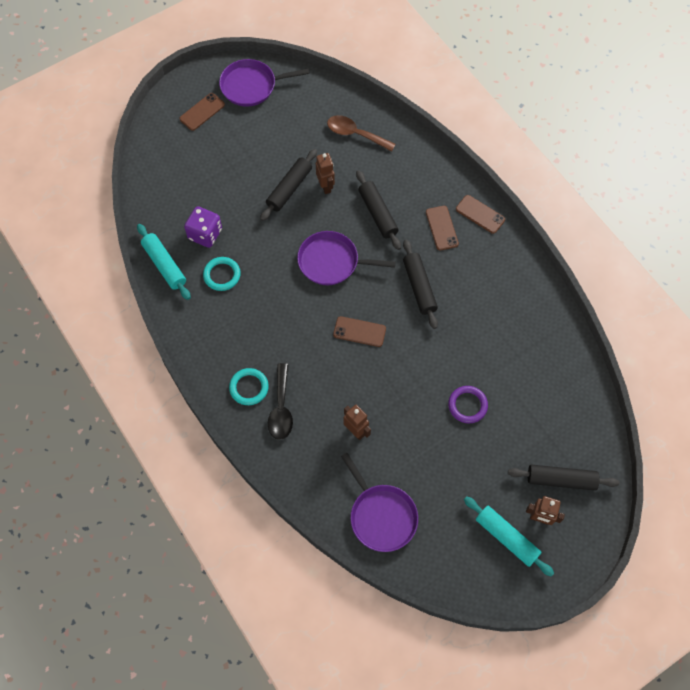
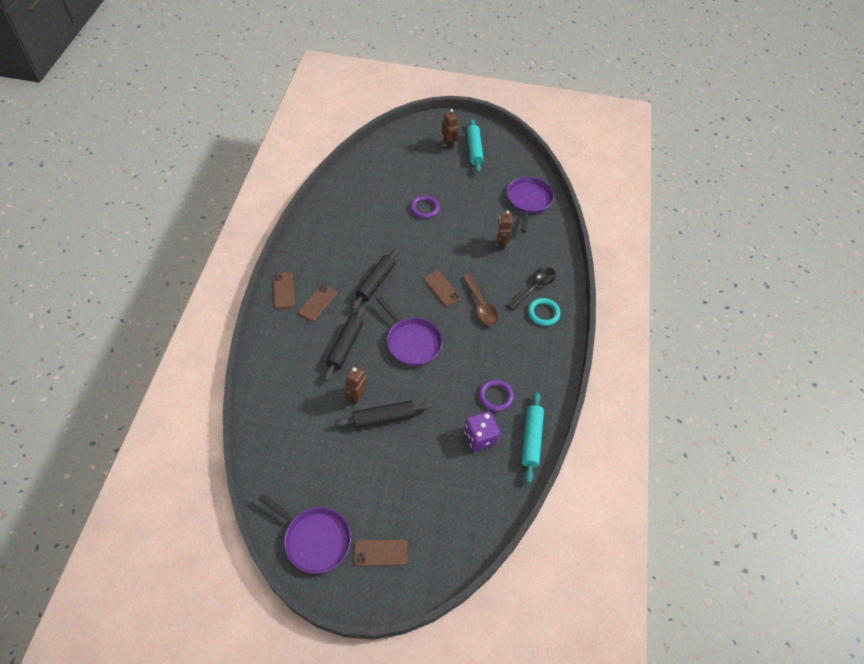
camera: 140 degrees left, 10 degrees down
turquoise ring [203,257,241,291] -> purple ring [479,379,514,411]
brown spoon [327,115,396,152] -> brown spoon moved to [462,274,498,325]
black rolling pin [508,464,619,491] -> none

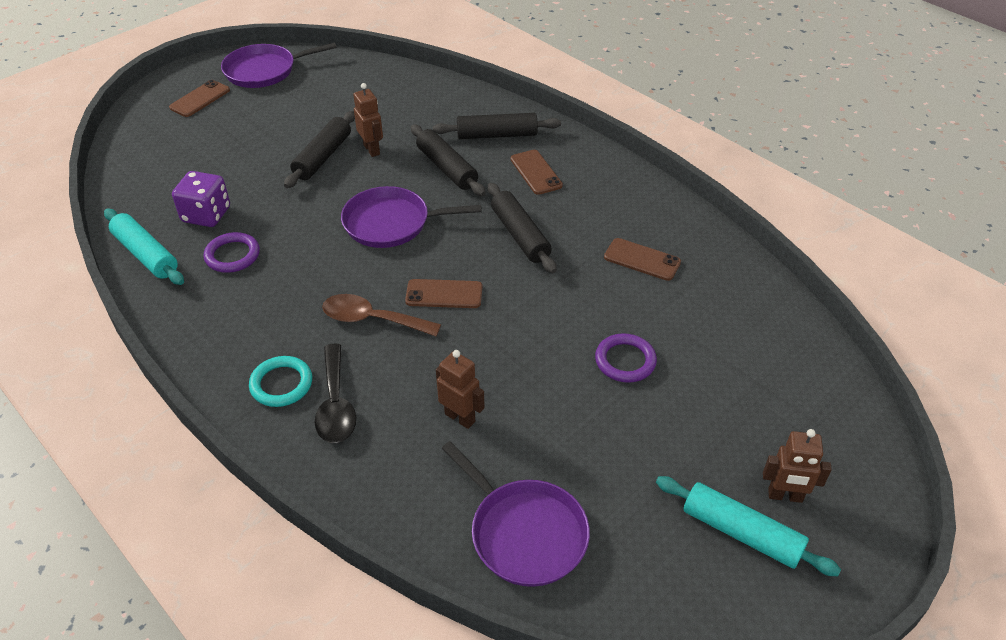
camera: 130 degrees right, 10 degrees down
brown phone [273,272,295,309] -> brown phone moved to [604,238,681,281]
none -> black rolling pin [433,113,561,139]

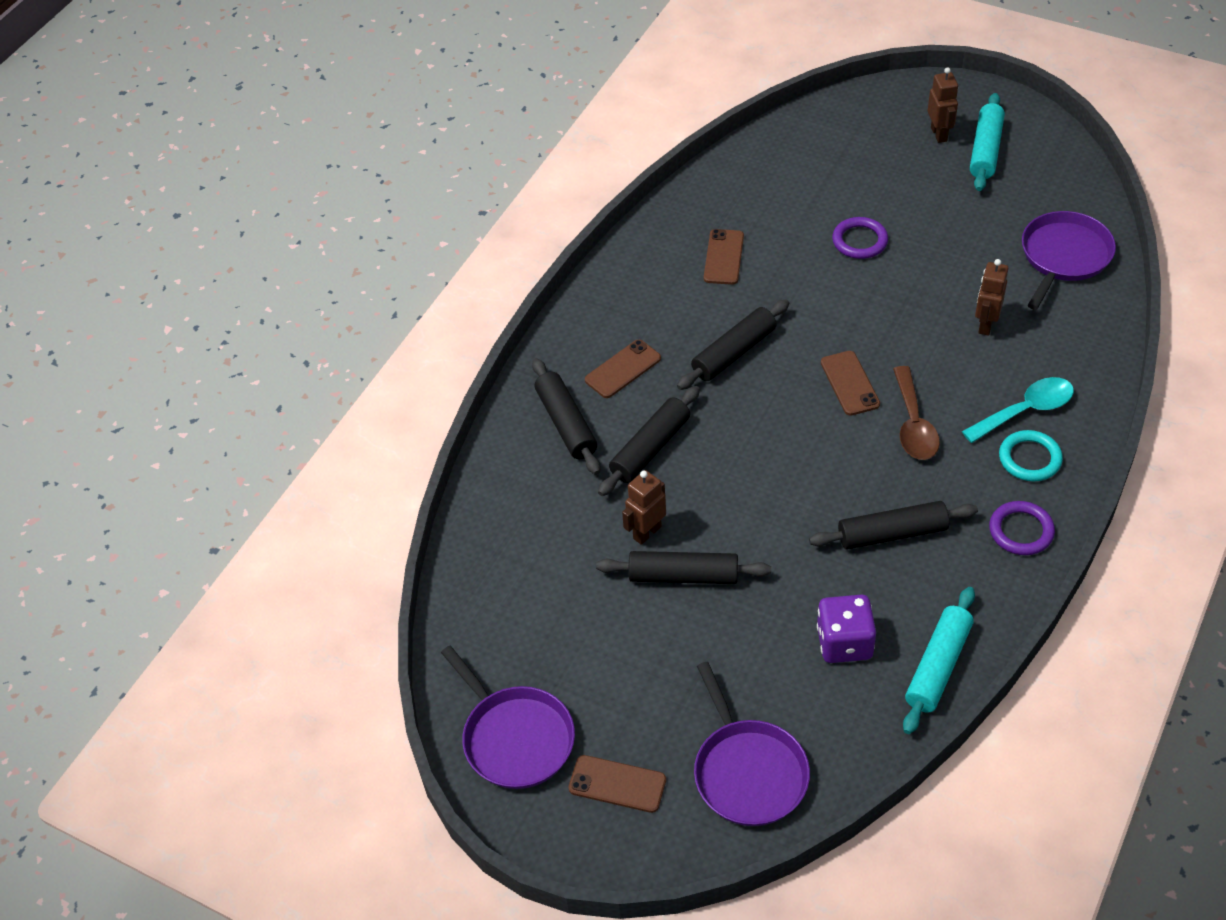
camera: 105 degrees left, 5 degrees up
purple ring [203,232,260,273] -> purple ring moved to [989,501,1055,555]
black spoon [315,344,356,443] -> turquoise spoon [962,377,1074,443]
purple pan [341,186,482,248] -> purple pan moved to [694,662,810,826]
none -> black rolling pin [809,501,978,550]

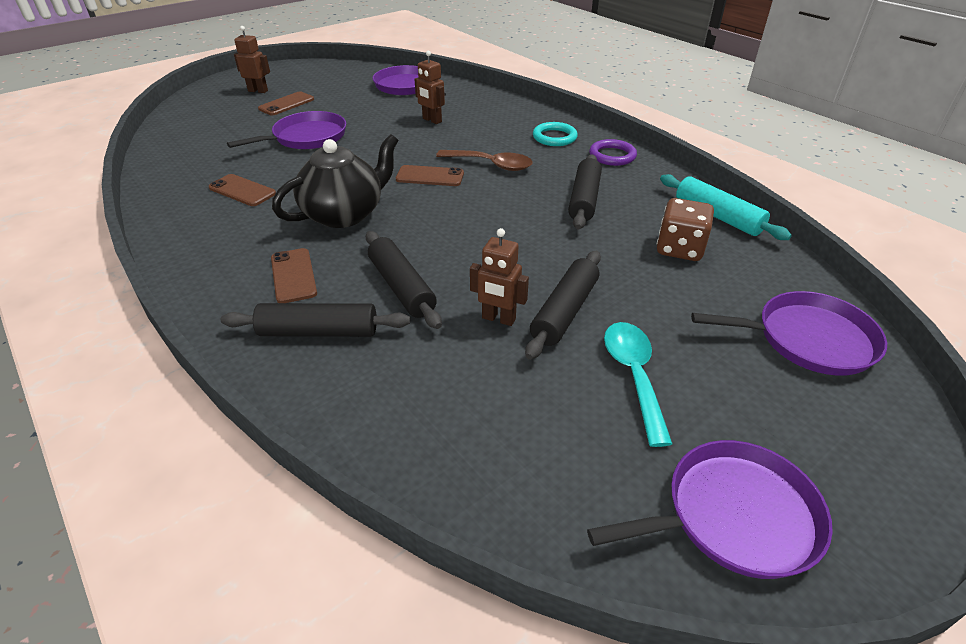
camera: 70 degrees left, 10 degrees down
brown phone [569,755,666,813] -> brown phone moved to [258,91,314,115]
brown robot [622,470,666,545] -> brown robot turned 45 degrees counterclockwise [470,228,529,326]
black rolling pin [677,299,789,390] -> black teapot [272,134,399,228]
purple dice [817,595,876,663] -> brown dice [657,198,714,261]
purple ring [832,217,888,259] -> purple pan [227,111,346,149]
turquoise spoon [962,377,1074,443] -> turquoise spoon moved to [604,322,673,447]
turquoise rolling pin [970,93,1005,191] -> none

